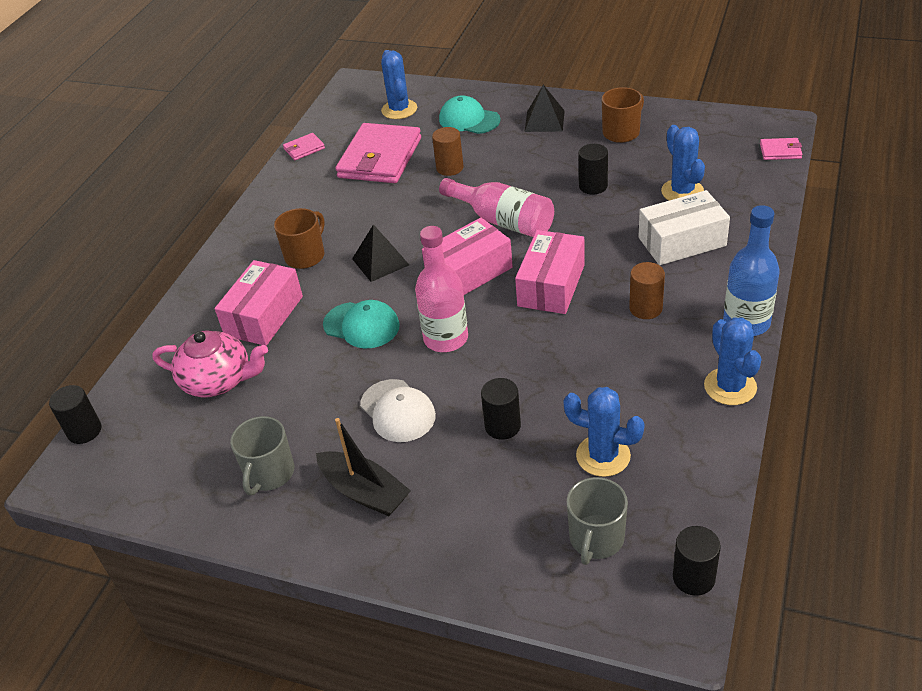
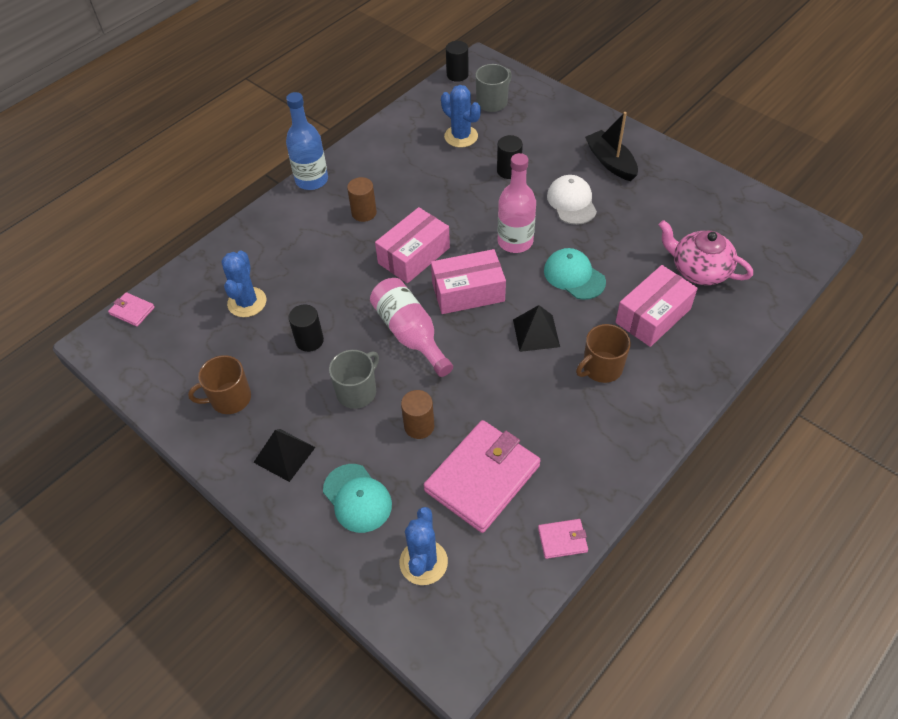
camera: 160 degrees left, 10 degrees up
black cylinder [49,385,101,444] -> none
grey mug [230,416,294,495] -> grey mug moved to [329,350,379,409]
white box [639,190,730,265] -> none
blue cactus [704,317,761,405] -> none

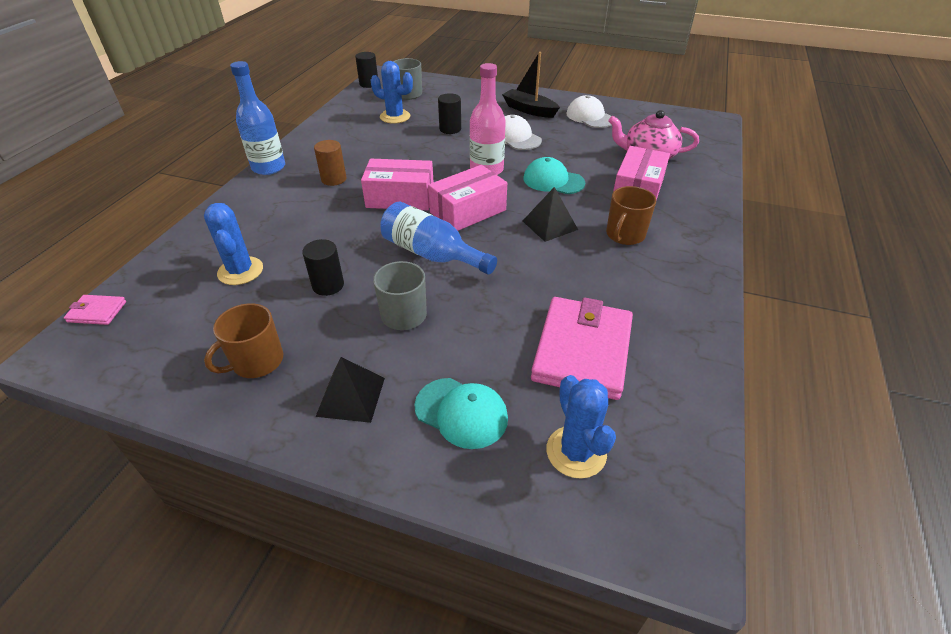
camera: 25 degrees left, 10 degrees down
pink bottle [370,278,453,377] -> blue bottle [380,202,497,275]
pink box [375,207,450,283] -> pink box turned 75 degrees clockwise [361,159,433,210]
brown cylinder [401,390,434,439] -> none
pink wallet [538,519,588,559] -> none
none -> white cap [566,95,611,128]

